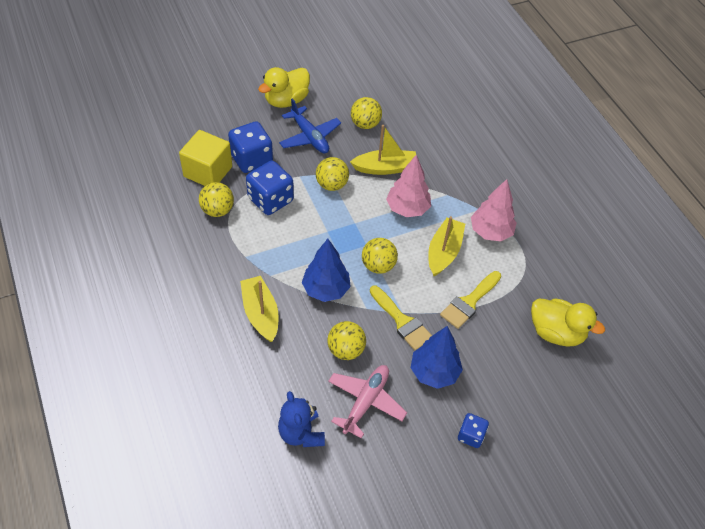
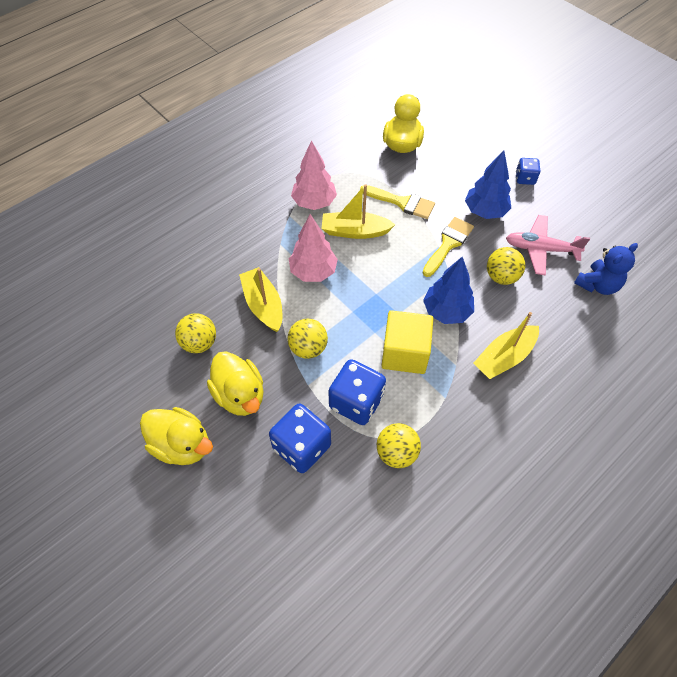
camera: 105 degrees left, 5 degrees up
yellow cube [179,130,232,186] -> yellow cube moved to [382,310,433,374]
blue plane [279,98,341,154] -> yellow duck [207,351,263,416]
yellow ball [362,238,398,274] -> none

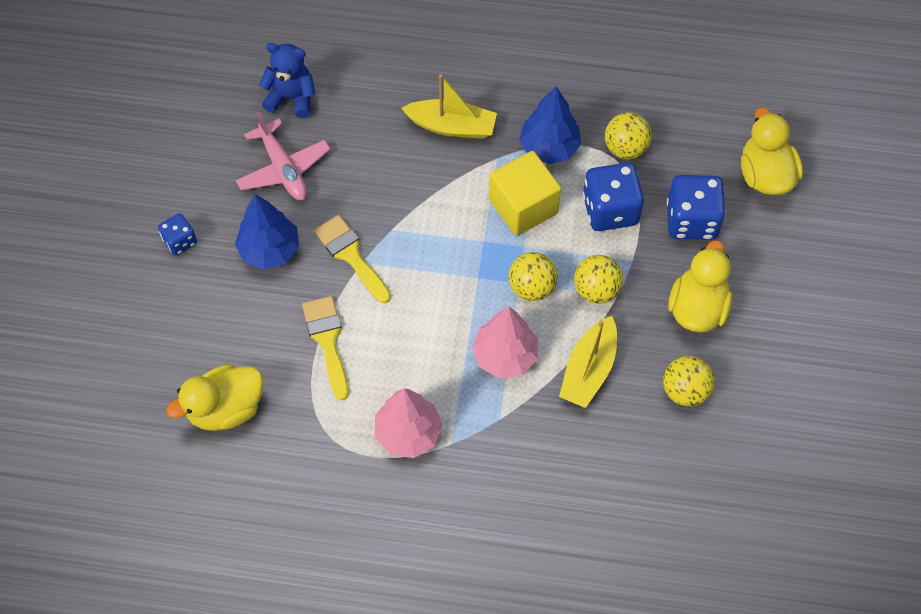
camera: 130 degrees left, 5 degrees up
yellow duck [140,407,213,465] -> yellow duck moved to [741,107,803,195]
yellow boat [322,184,395,239] -> none
yellow brush [423,217,474,277] -> yellow brush turned 60 degrees clockwise [314,215,391,303]
blue tree [423,257,474,324] -> blue tree moved to [519,86,581,164]
yellow ball [487,247,525,285] -> yellow ball moved to [509,252,558,301]

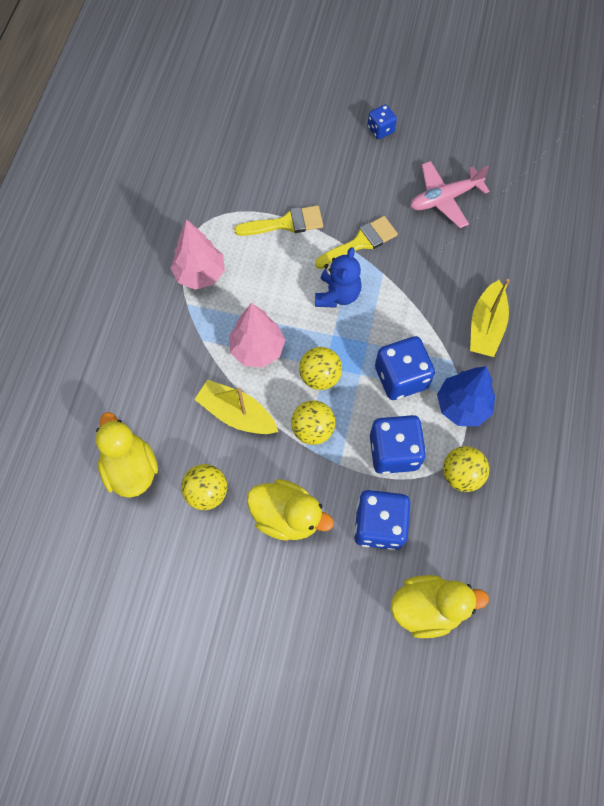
camera: 95 degrees right, 5 degrees up
yellow duck [166,364,263,431] -> yellow duck moved to [95,412,158,498]
blue tree [235,194,299,270] -> none
blue teddy bear [259,43,315,118] -> blue teddy bear moved to [315,247,362,308]
yellow cube [489,151,561,236] -> blue dice [375,336,435,400]

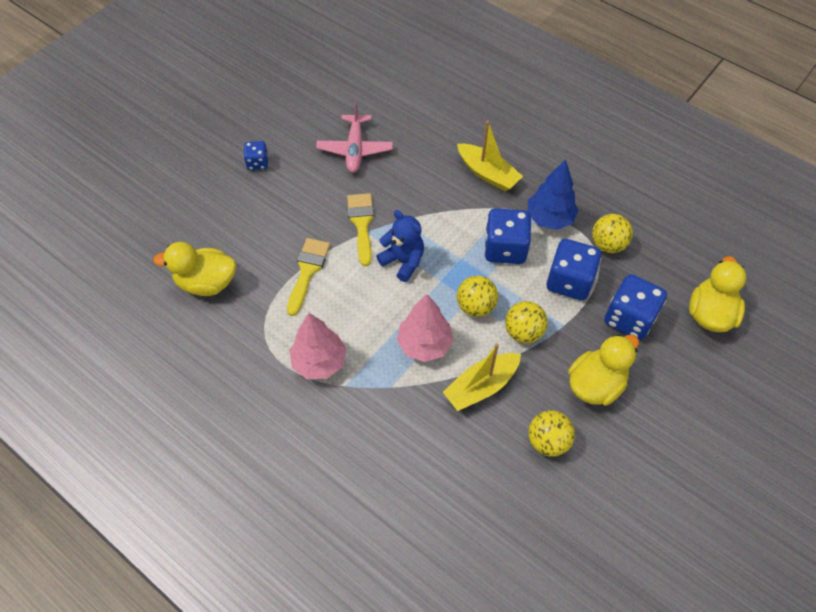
camera: 65 degrees left, 10 degrees down
yellow duck [95,412,158,498] -> yellow duck moved to [153,242,236,296]

